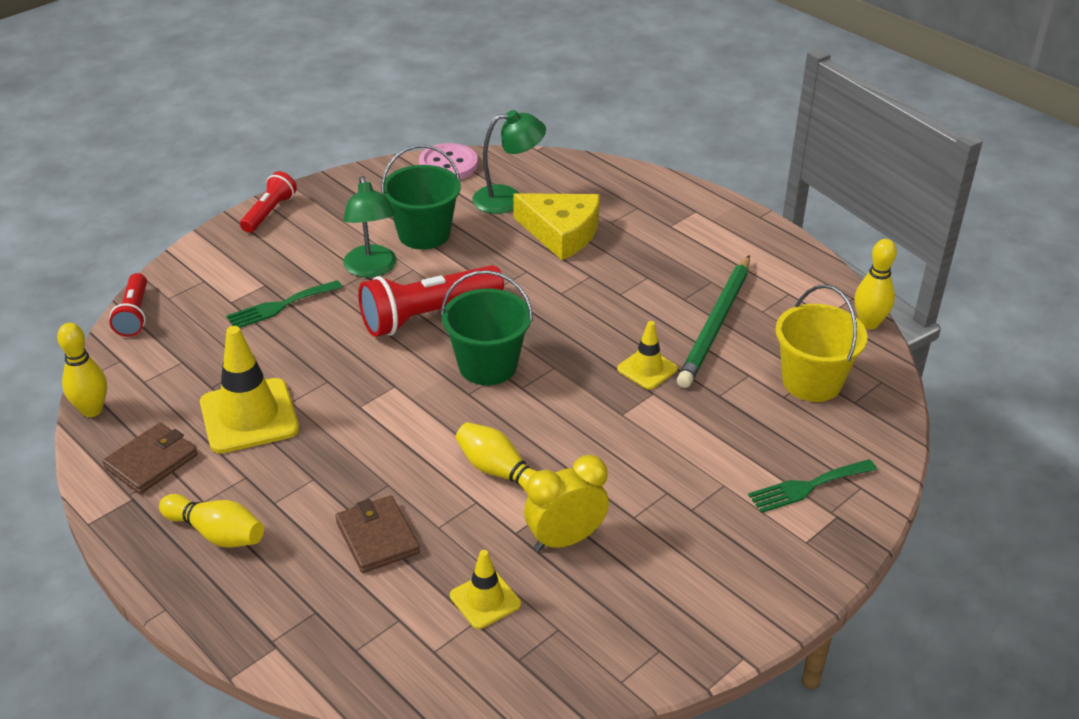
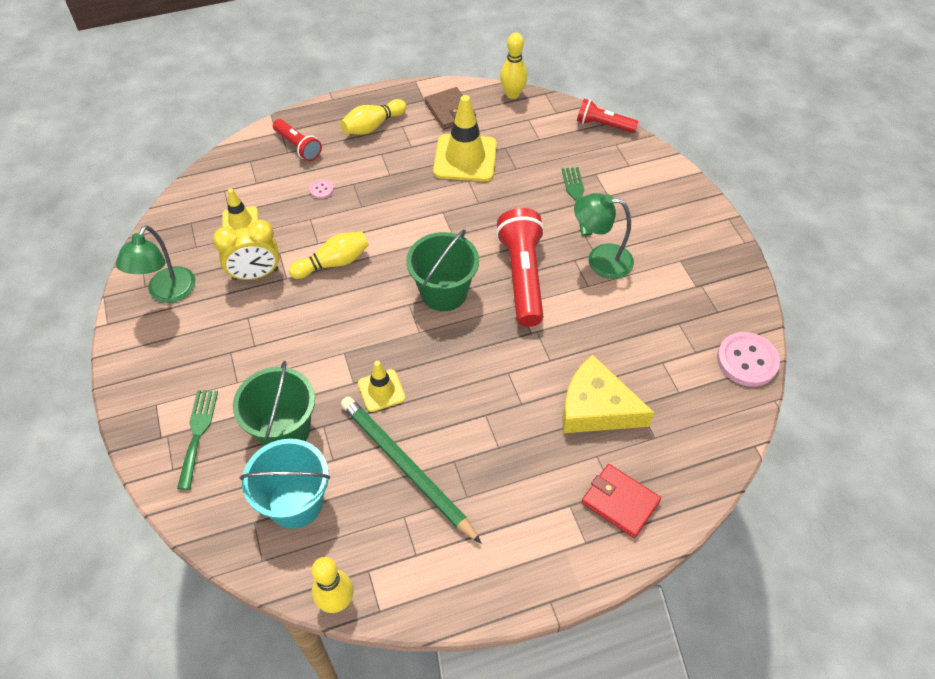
camera: 115 degrees right, 15 degrees up
red flashlight [240,171,297,233] -> red flashlight moved to [273,119,322,161]
brown wallet [335,495,420,573] -> pink button [309,179,334,199]
green bucket [381,145,461,249] -> green bucket moved to [233,361,315,446]
green lamp [472,110,546,214] -> green lamp moved to [116,225,195,303]
yellow cheese [513,193,600,260] -> yellow cheese turned 60 degrees clockwise [562,355,654,433]
yellow clock [524,455,609,551] -> yellow clock turned 75 degrees clockwise [213,220,279,280]
yellow bucket [775,285,868,402] -> turquoise bucket [240,439,330,529]
none -> red wallet [582,464,661,538]

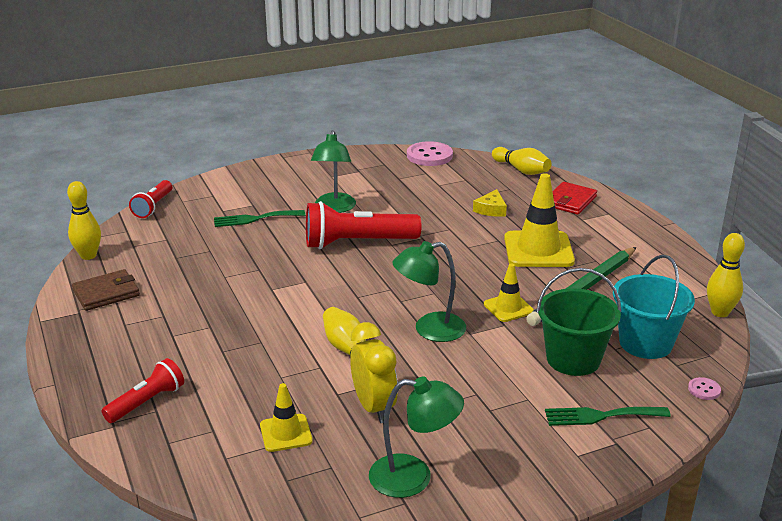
camera: 95 degrees left, 25 degrees down
pink button [309,179,334,199] -> pink button moved to [688,377,721,400]
yellow bowling pin [340,99,407,135] -> yellow bowling pin moved to [492,147,551,175]
green bucket [406,229,479,311] -> none
yellow traffic cone [433,95,497,182] -> yellow traffic cone moved to [504,173,575,267]
yellow cheese [562,355,654,433] -> yellow cheese [473,189,507,217], size x0.51
none -> green lamp [393,241,466,342]

